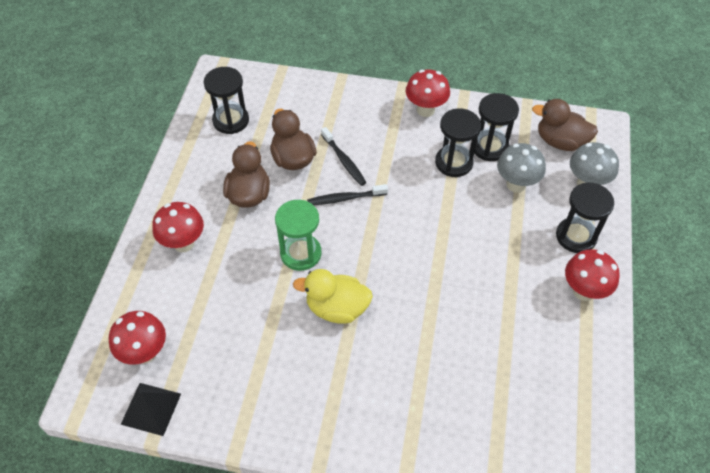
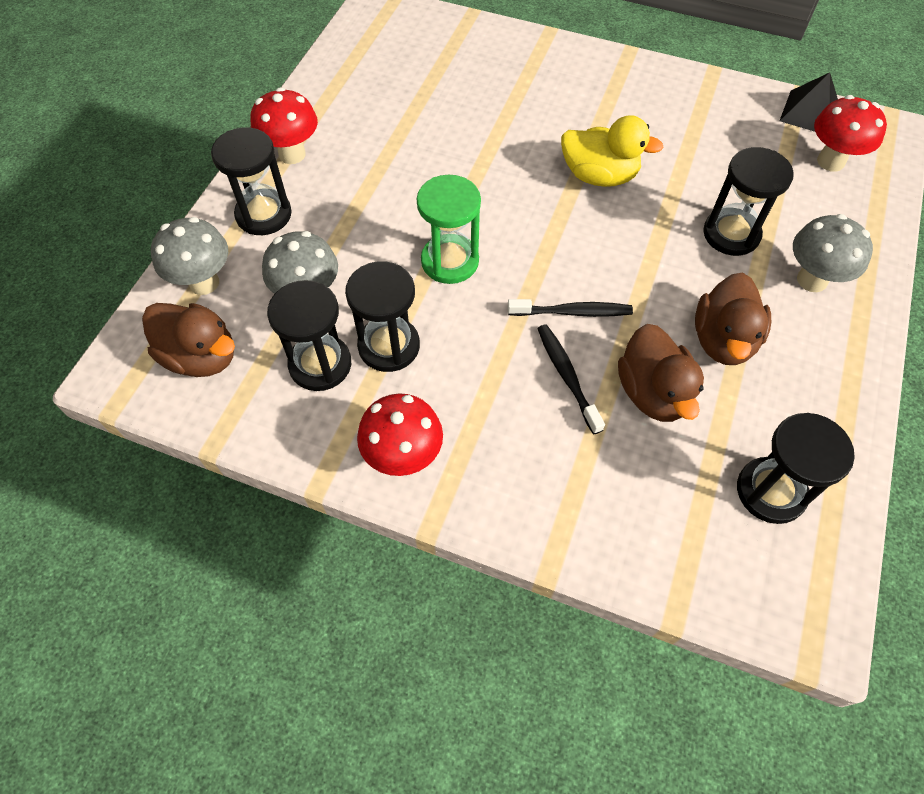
camera: 170 degrees left, 5 degrees up
red mushroom [152,202,204,252] -> grey mushroom [793,214,873,292]
green hourglass [275,200,321,271] -> green hourglass moved to [417,175,481,284]
none -> black hourglass [703,147,794,256]

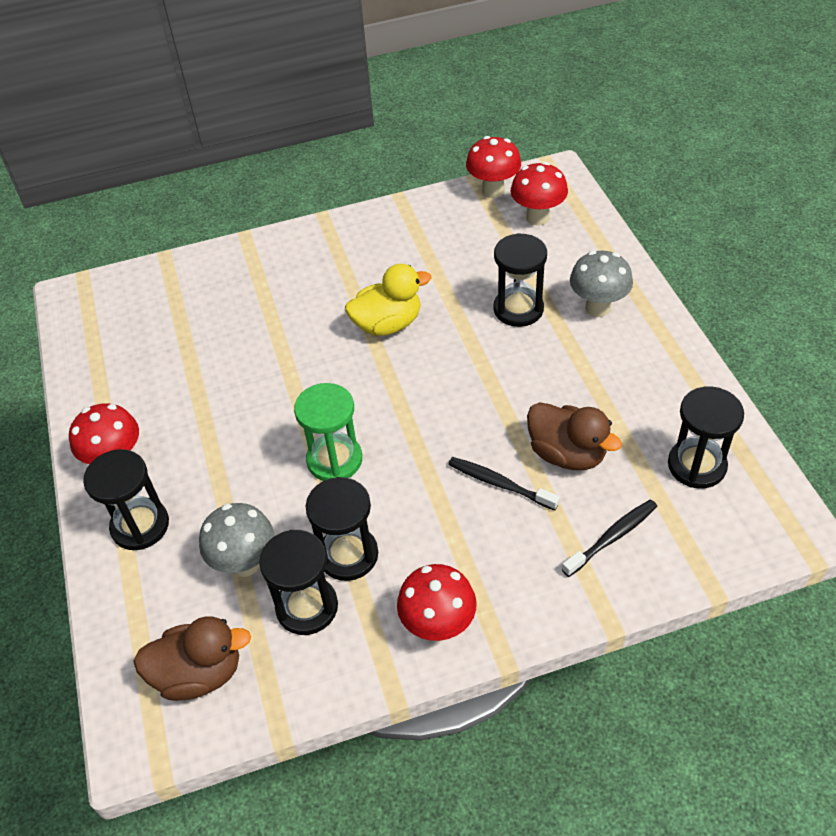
camera: 35 degrees left, 10 degrees down
grey mushroom [151,217,228,295] -> none
black toothbrush [508,299,633,317] -> black toothbrush moved to [562,499,657,577]
brown duck [695,273,771,365] -> none
black pyramid [780,72,838,132] -> red mushroom [466,136,521,198]

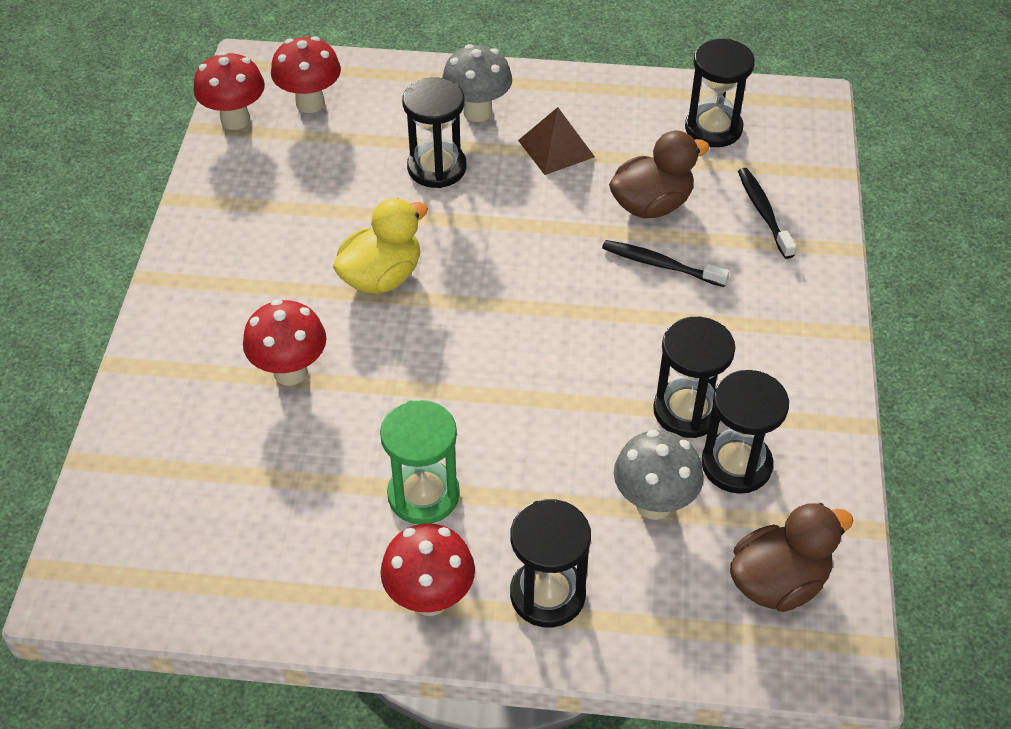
camera: 70 degrees left, 0 degrees up
brown duck [133,617,251,701] -> brown duck turned 45 degrees clockwise [730,503,853,612]
green hourglass [294,383,362,481] -> green hourglass moved to [380,400,460,524]
yellow duck [345,264,432,336] -> yellow duck turned 45 degrees clockwise [333,198,428,294]
red mushroom [397,564,477,641] -> red mushroom moved to [243,299,326,386]
black toothbrush [448,457,560,511] -> black toothbrush turned 60 degrees clockwise [602,240,730,287]
none -> brown pyramid [518,107,595,175]

